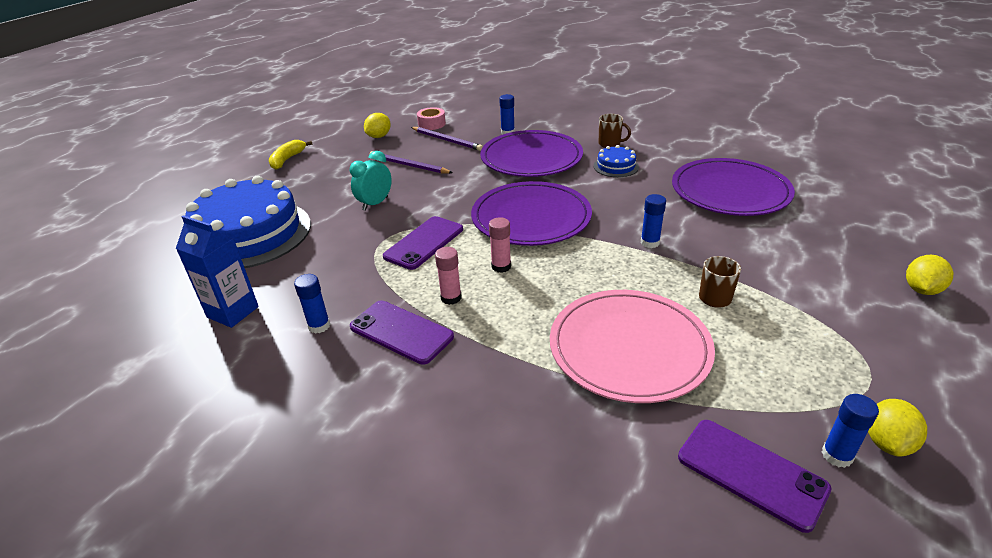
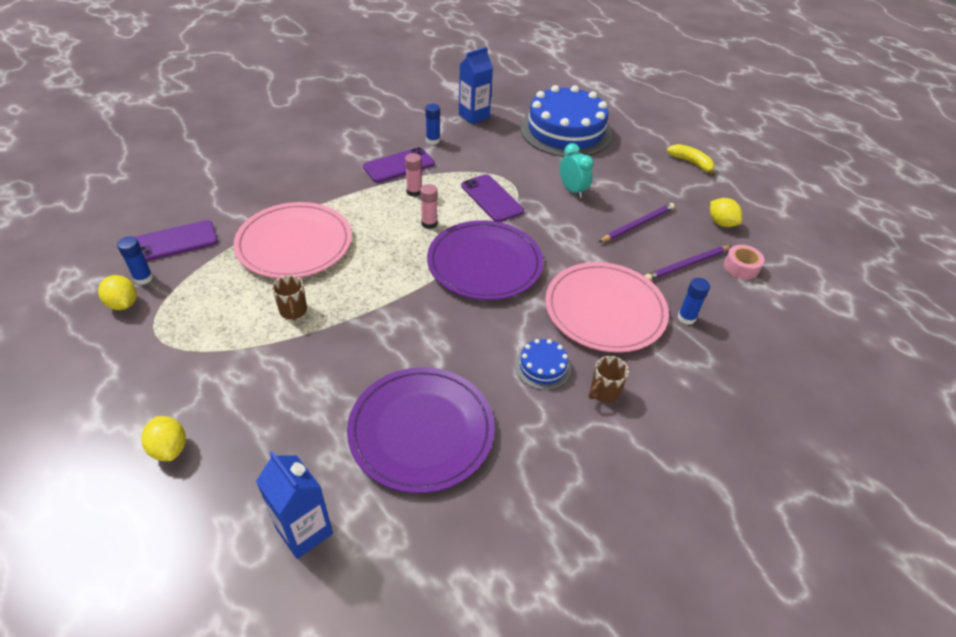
camera: 110 degrees right, 10 degrees up
purple plate [480,130,583,177] -> pink plate [545,262,669,353]
blue glue stick [641,194,666,248] -> none
none -> blue carton [256,451,333,559]

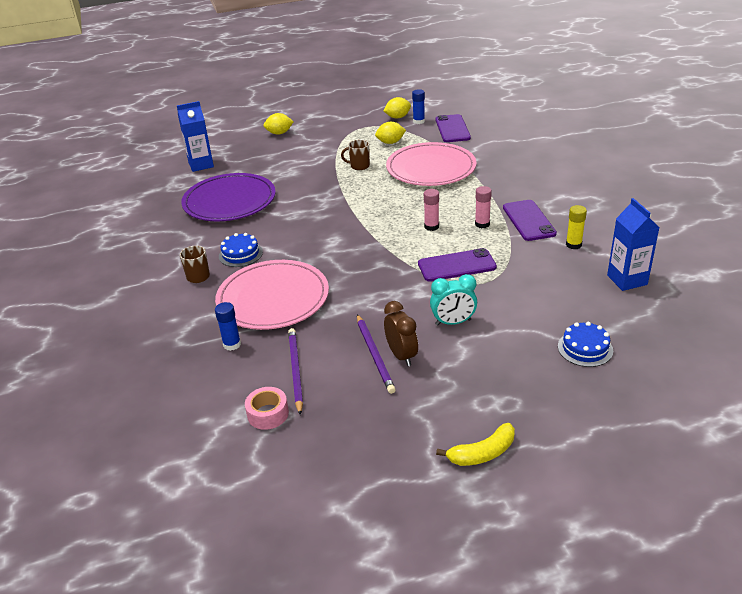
camera: 115 degrees right, 10 degrees down
blue glue stick [425,104,440,145] -> yellow glue stick [566,205,587,249]
purple plate [427,220,543,300] -> none
blue cake [520,85,612,157] -> blue cake [558,322,613,367], size x0.42
yellow lemon [710,198,742,227] -> yellow lemon moved to [375,122,406,144]
none -> brown clock [384,301,418,366]

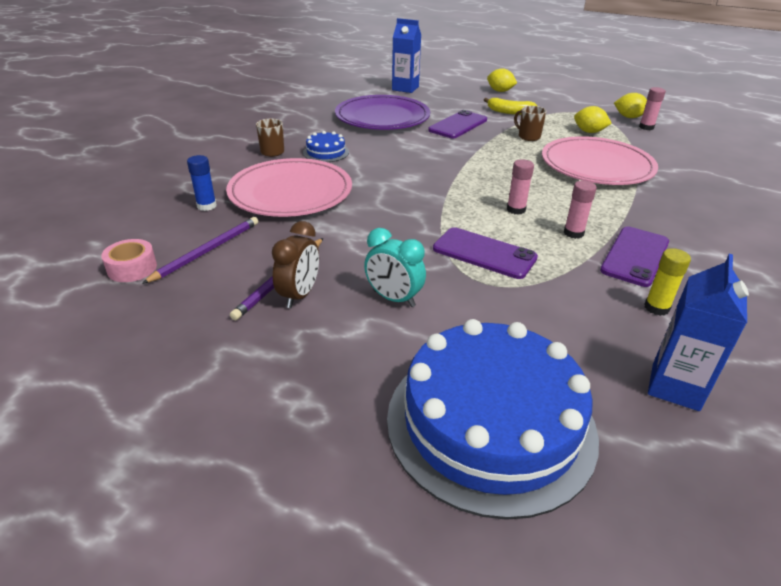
camera: 40 degrees right, 0 degrees up
blue glue stick [412,89,425,124] -> pink glue stick [639,87,666,130]
purple phone [435,114,471,142] -> purple phone moved to [428,110,487,139]
yellow banana [436,423,515,466] -> yellow banana moved to [484,98,537,115]
blue cake [558,322,613,367] -> blue cake [387,319,599,520], size x2.37

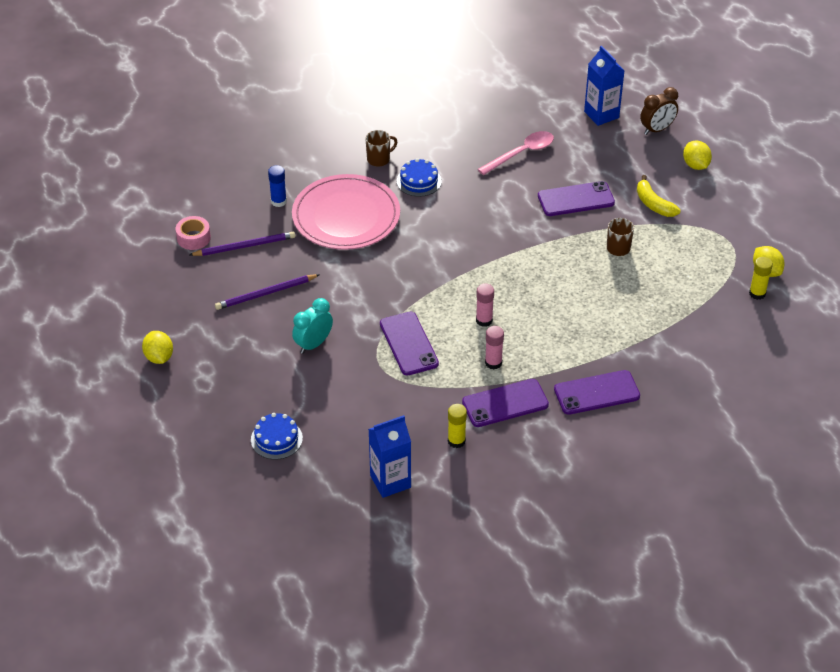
camera: 40 degrees right, 10 degrees up
brown clock [272,221,319,308] -> brown clock moved to [640,87,678,135]
purple plate [335,95,430,130] -> pink spoon [478,131,554,175]
turquoise clock [364,228,426,307] -> turquoise clock turned 60 degrees clockwise [292,298,333,354]
blue cake [387,319,599,520] -> blue cake [251,413,303,460], size x0.42
pink plate [542,136,658,185] -> none
yellow lemon [574,106,612,133] -> yellow lemon moved to [142,331,173,364]
pink glue stick [639,87,666,130] -> yellow glue stick [749,257,773,300]
none -> purple phone [554,370,640,415]

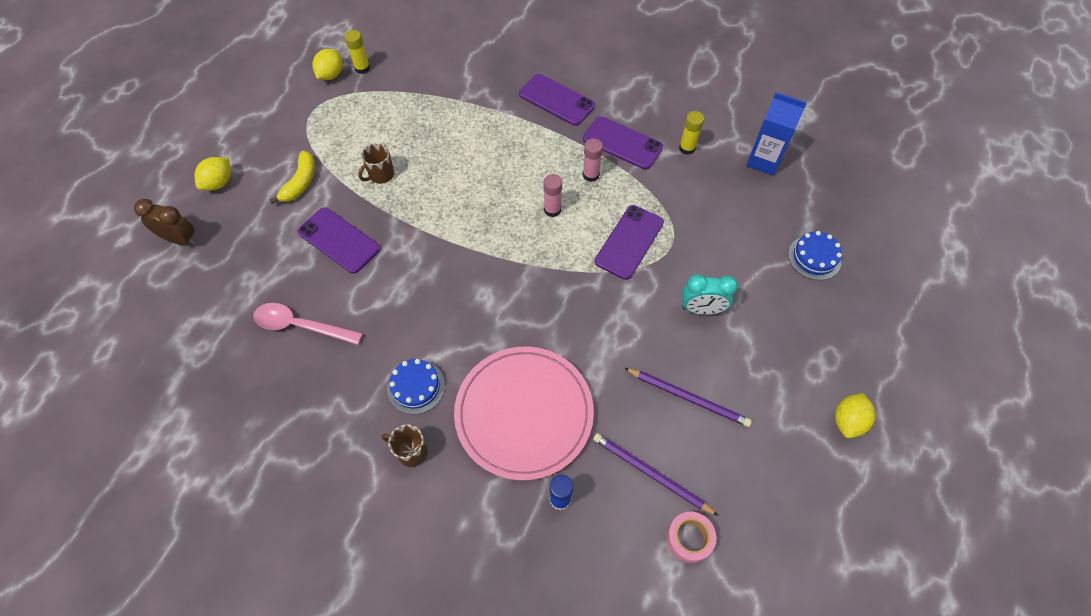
camera: 130 degrees left, 15 degrees up
blue carton [584,46,625,126] -> none

